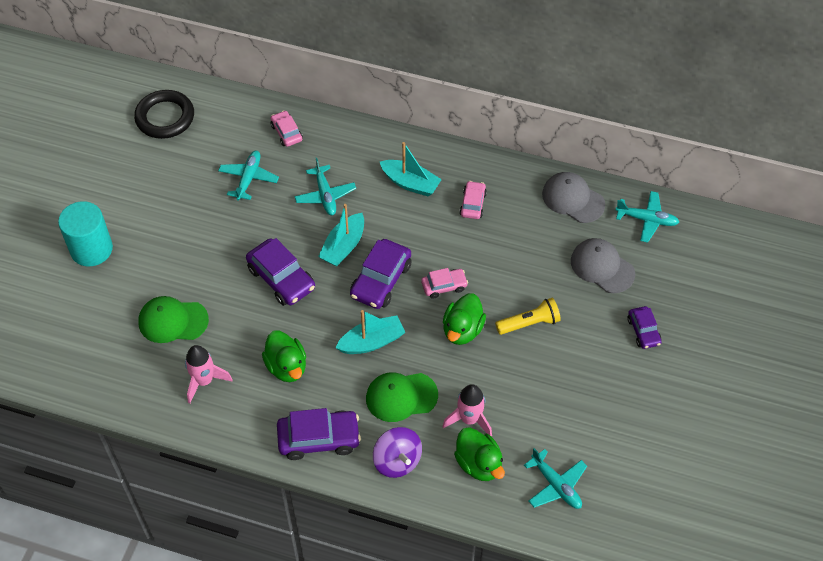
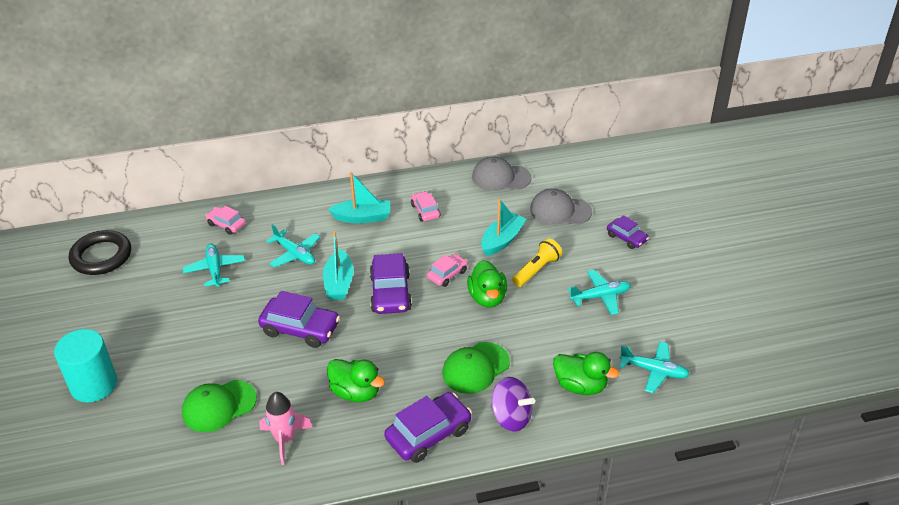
camera: 30 degrees left, 15 degrees down
turquoise boat [335,310,406,354] -> turquoise boat moved to [481,198,526,256]
pink rocket [442,384,492,437] -> none
turquoise plane [616,191,679,243] -> turquoise plane moved to [568,270,631,315]

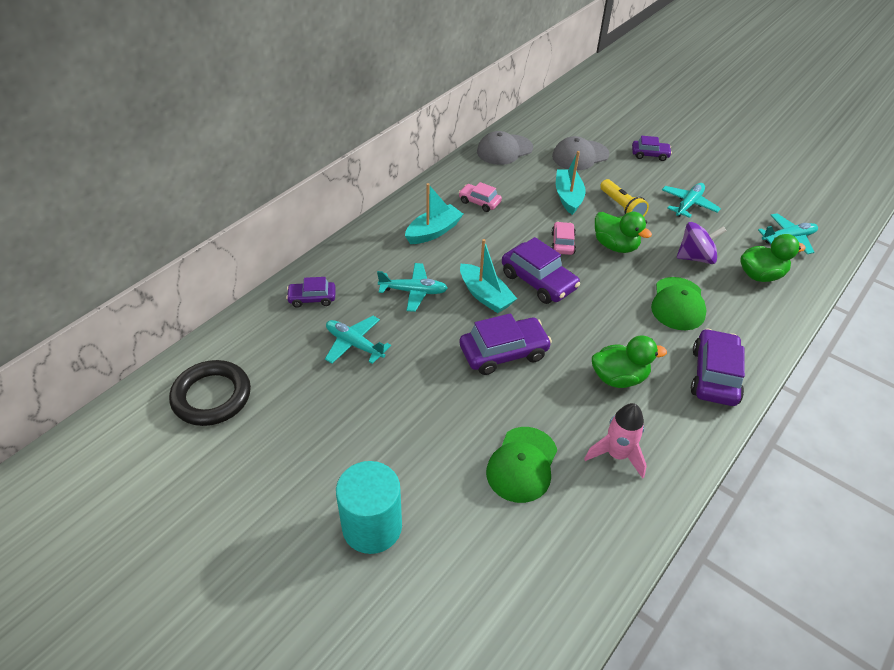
camera: 40 degrees left, 5 degrees up
pink car [205,206,246,235] -> purple car [286,277,335,308]
purple spinning top [491,377,535,431] -> purple spinning top moved to [677,222,727,264]
yellow flashlight [512,238,562,287] -> yellow flashlight turned 150 degrees clockwise [600,179,649,217]

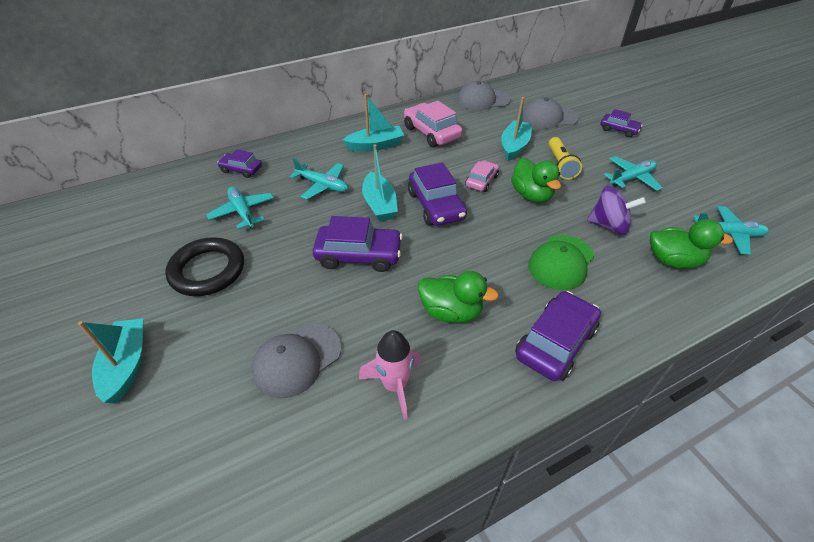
camera: 25 degrees right, 0 degrees up
black ring [169,360,251,426] -> black ring moved to [165,237,244,296]
turquoise cylinder [336,461,402,554] -> turquoise boat [78,318,143,403]
pink car [459,182,502,212] -> pink car [404,101,463,147], size x1.71
green cap [486,427,557,503] -> grey cap [252,323,341,399]

